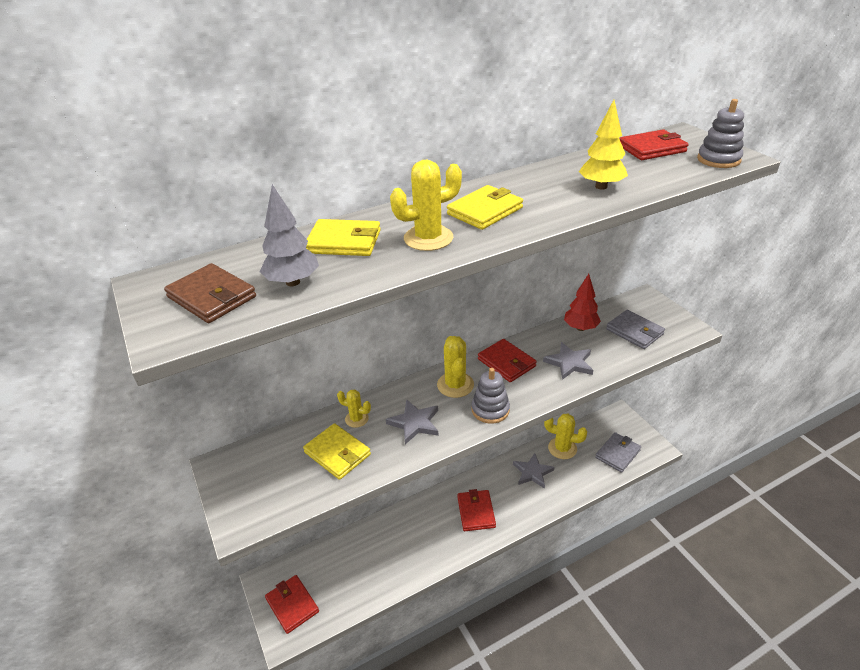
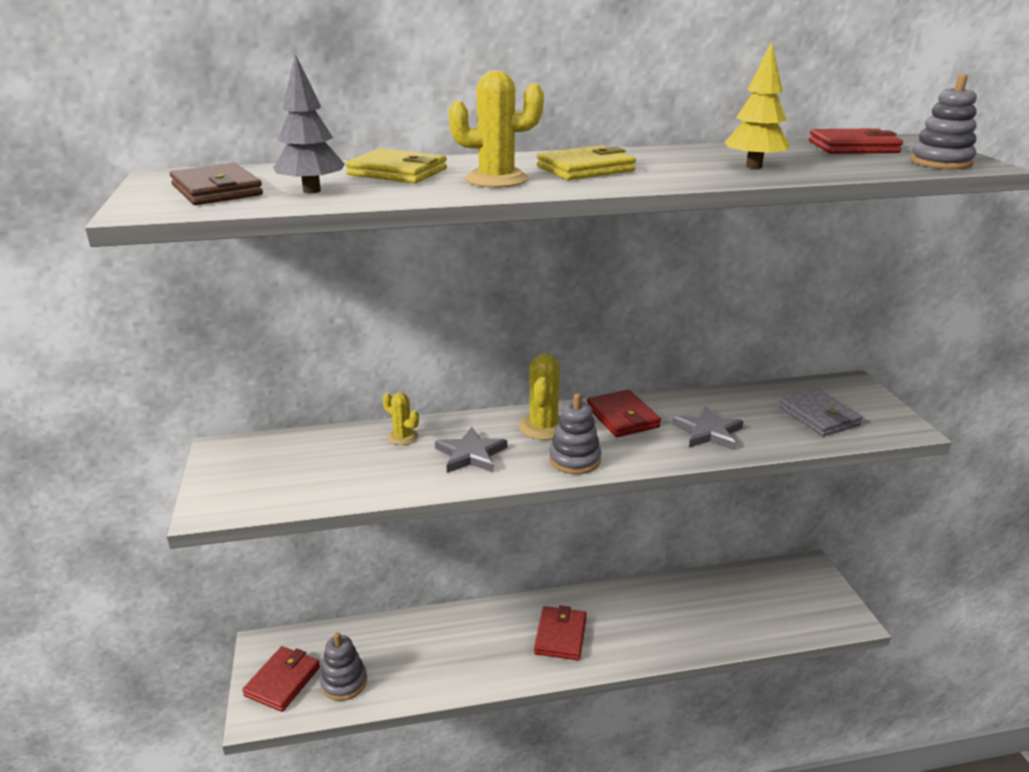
camera: 15 degrees right, 10 degrees down
red wallet [265,575,319,634] -> red wallet turned 45 degrees clockwise [242,646,320,712]
yellow wallet [303,423,371,480] -> none
grey star [513,453,555,489] -> none
yellow cactus [544,414,587,459] -> none
red tree [564,274,601,331] -> none
grey wallet [595,432,641,473] -> none
none -> grey stacking toy [320,632,367,701]

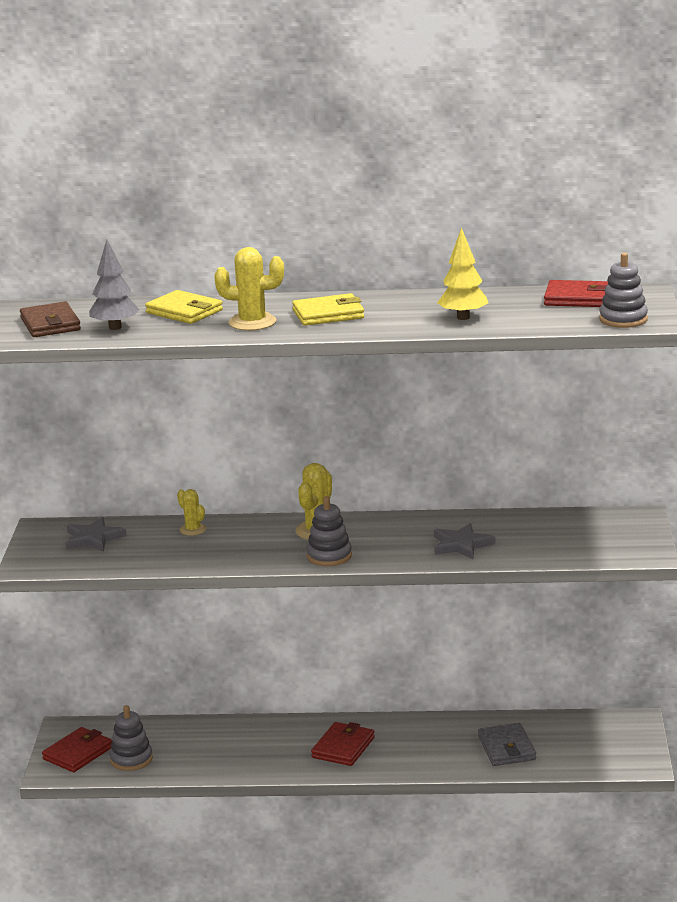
camera: 15 degrees right, 5 degrees down
grey star [435,427,507,473] -> grey star moved to [66,517,127,552]
red wallet [587,390,661,437] -> none
grey wallet [778,388,862,436] -> grey wallet moved to [478,723,536,766]

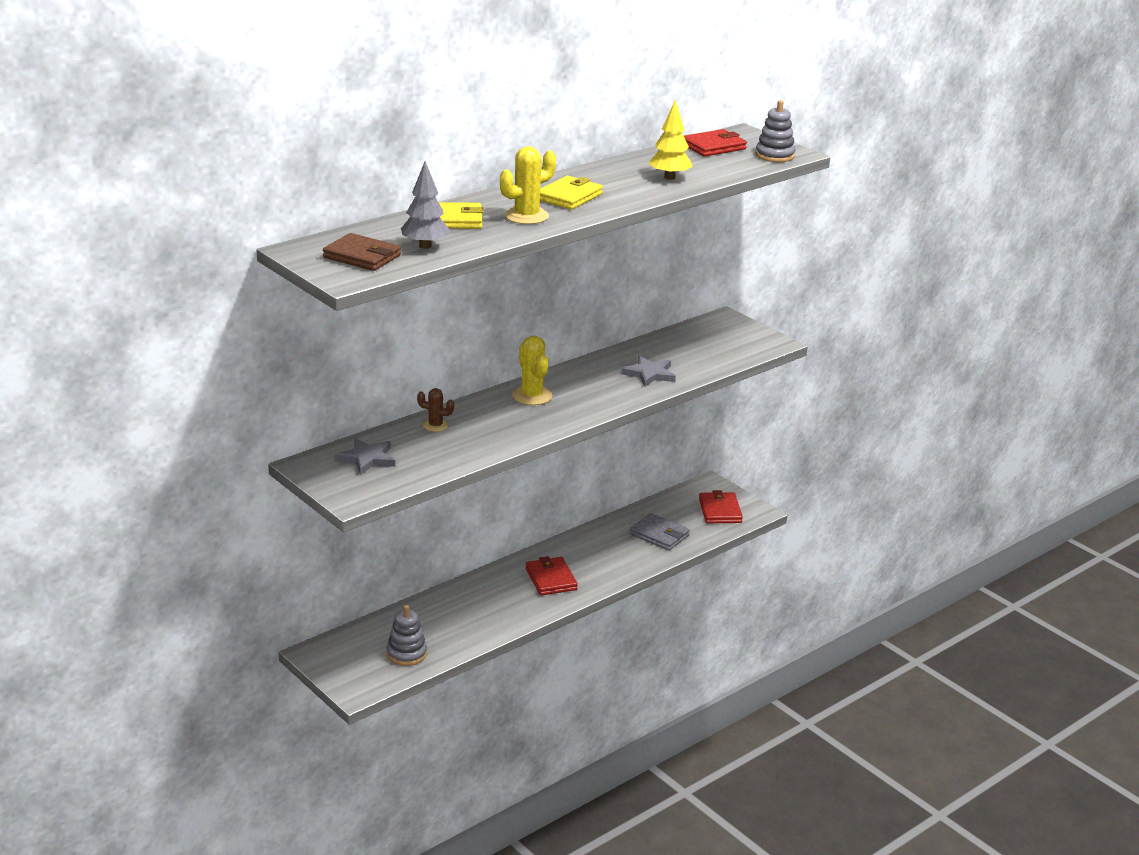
camera: 45 degrees left, 5 degrees up
red wallet [42,727,112,772] -> red wallet moved to [699,490,743,523]
yellow cactus [177,489,207,536] -> brown cactus [417,388,454,432]
grey stacking toy [307,496,352,566] -> none

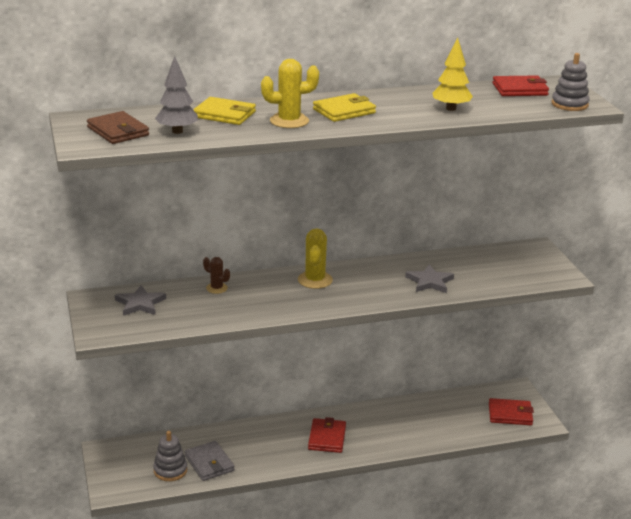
camera: 25 degrees right, 0 degrees up
grey wallet [630,513,690,551] -> grey wallet moved to [185,441,234,481]
red wallet [699,490,743,523] -> red wallet turned 75 degrees clockwise [489,398,534,425]

